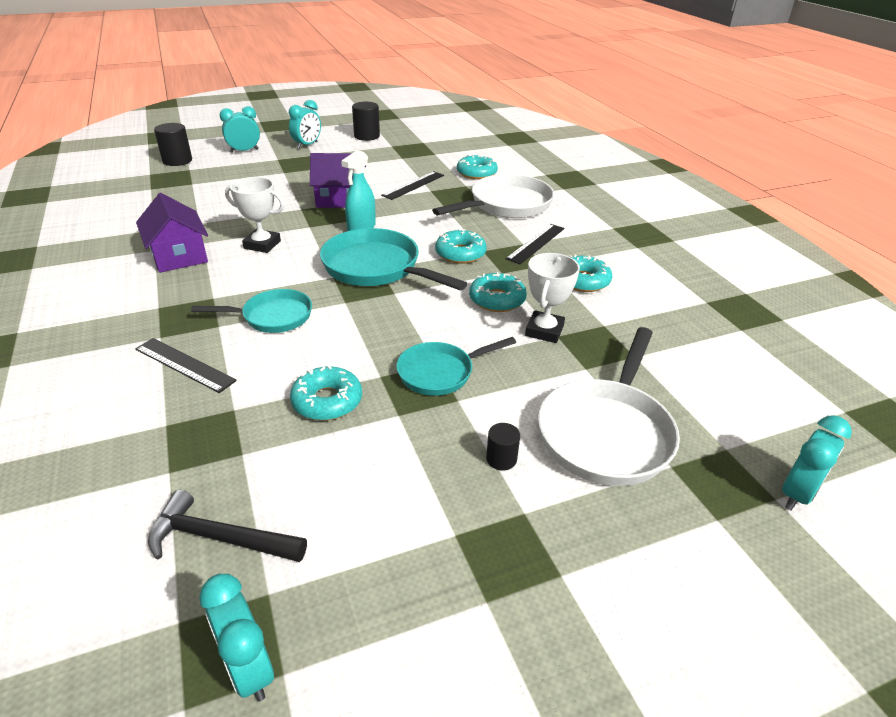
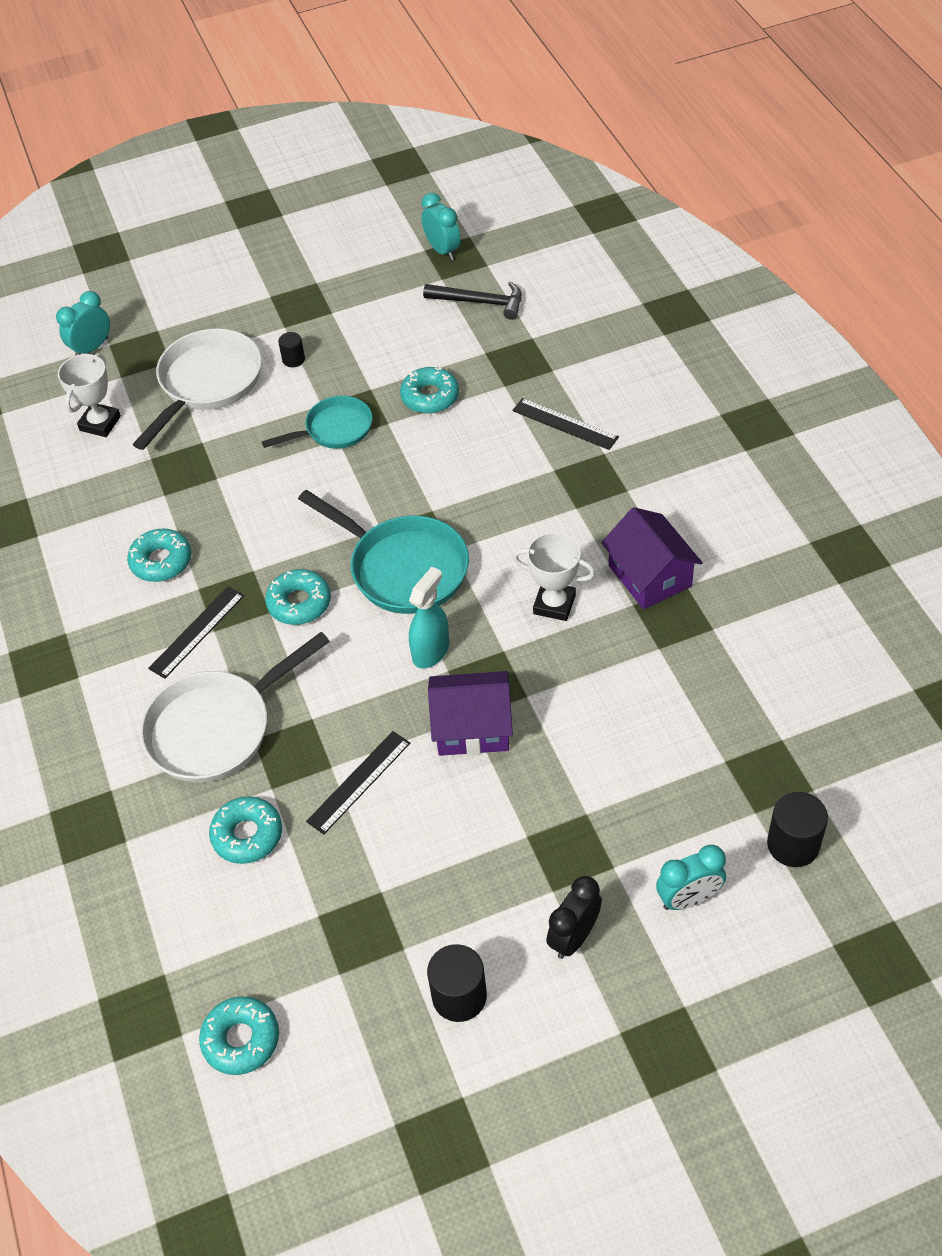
camera: 175 degrees left, 15 degrees up
turquoise pan [191,289,312,333] -> none
turquoise clock [289,100,321,149] -> black clock [546,876,602,959]
turquoise donut [469,272,527,312] -> turquoise donut moved to [199,996,279,1075]
white trophy [525,253,580,343] -> white trophy moved to [58,353,121,437]

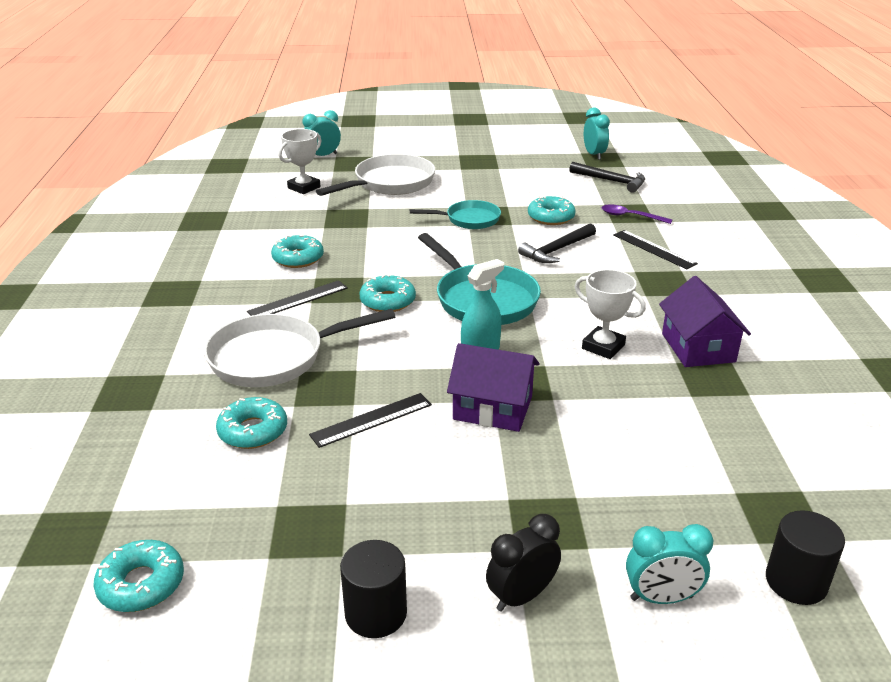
camera: 15 degrees right, 20 degrees down
black cylinder [278,332,305,367] -> none
none -> black hammer [518,223,596,263]
none -> purple spoon [602,204,672,224]

